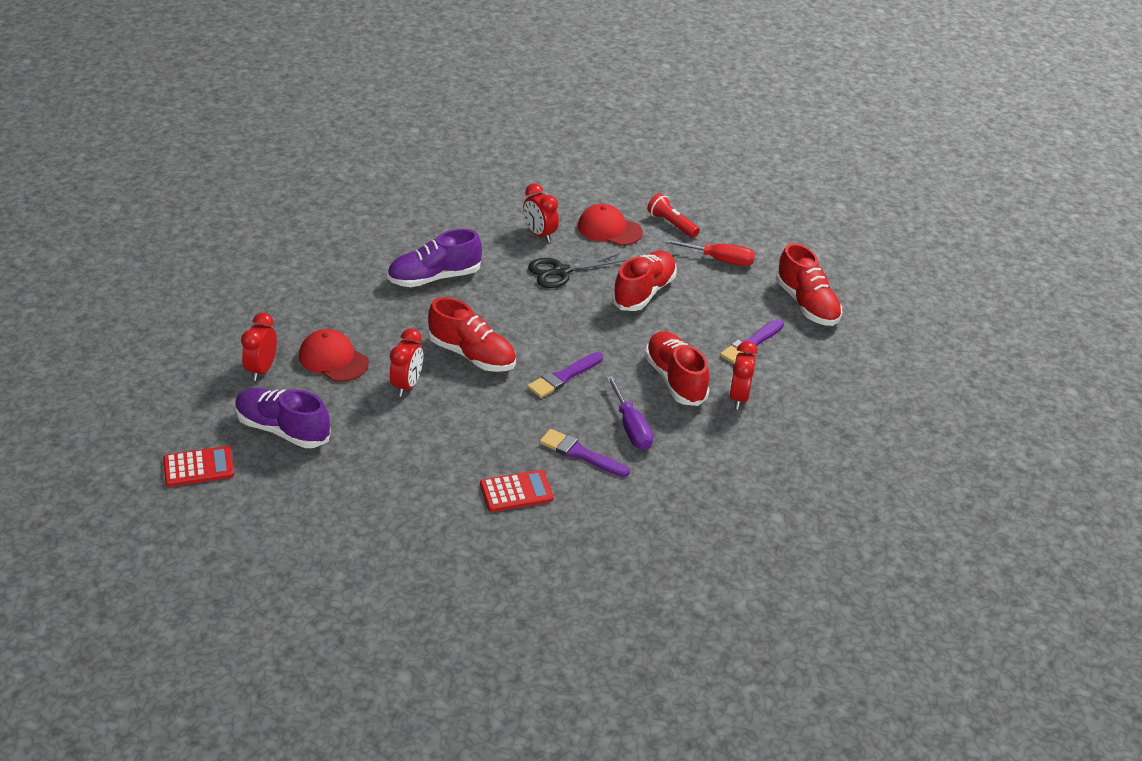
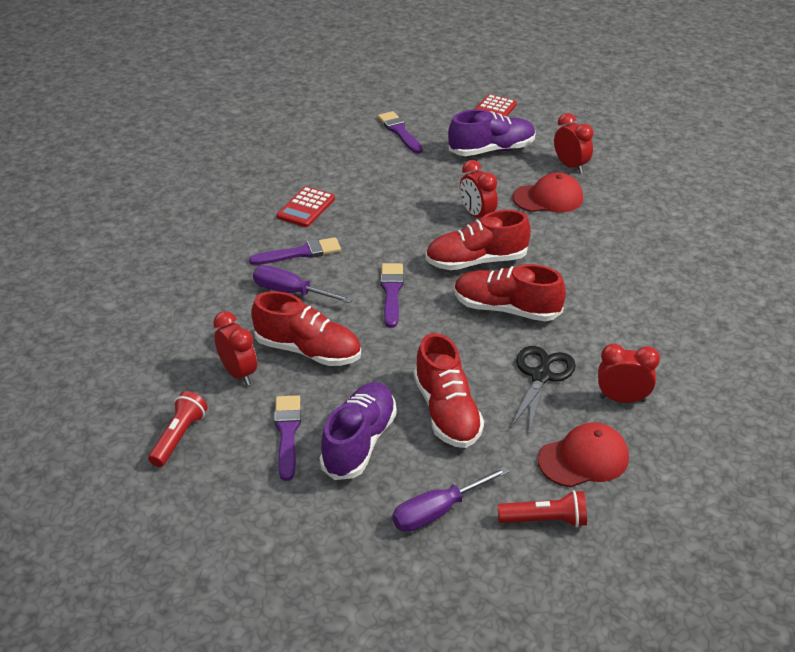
camera: 135 degrees right, 0 degrees up
purple shoe [387,229,482,287] -> purple shoe moved to [319,382,397,480]
red screwdriver [663,239,755,266] -> purple screwdriver [392,466,509,532]
red shoe [776,243,842,326] -> red shoe moved to [454,264,566,321]
none -> red flashlight [148,391,208,467]
none -> purple brush [378,111,423,154]

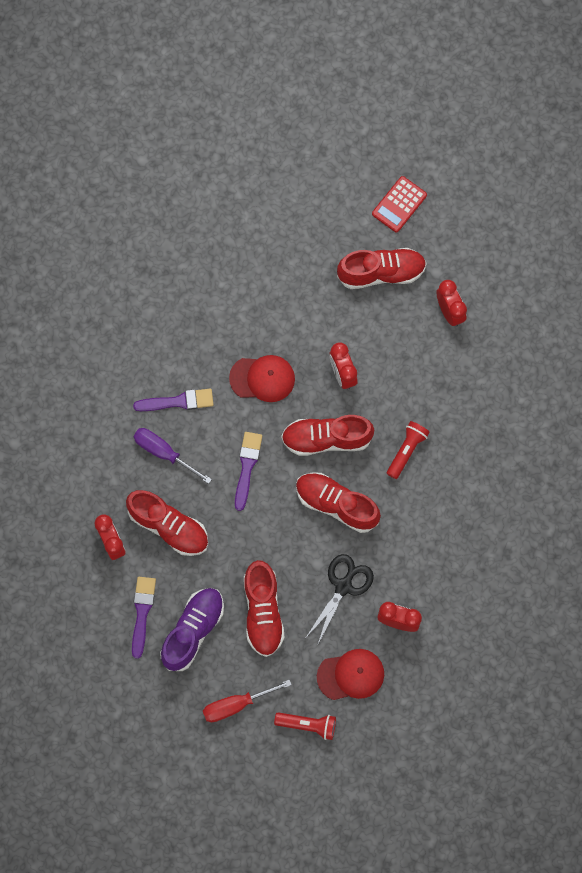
camera: 10 degrees right, 35 degrees up
red flashlight [148,391,208,467] -> red flashlight moved to [387,421,430,479]
red calculator [277,186,335,227] -> none
purple brush [378,111,423,154] -> none
purple screwdriver [392,466,509,532] -> red screwdriver [203,679,292,722]
purple shoe [448,110,536,156] -> red shoe [337,248,427,289]
red cap [513,173,583,213] -> red cap moved to [229,355,295,402]

